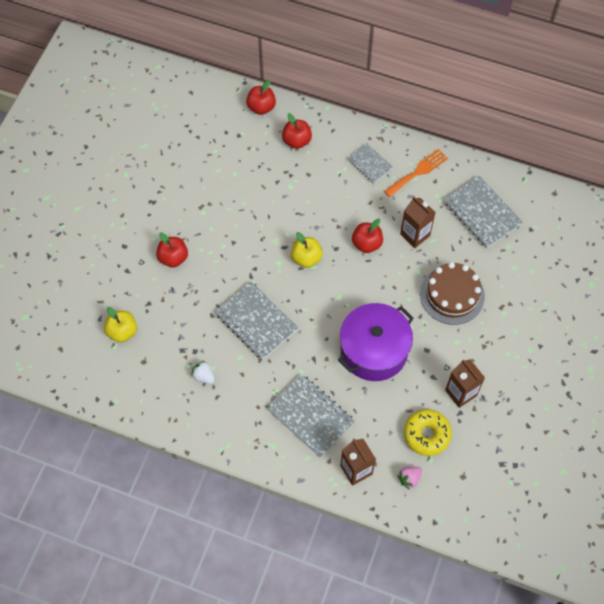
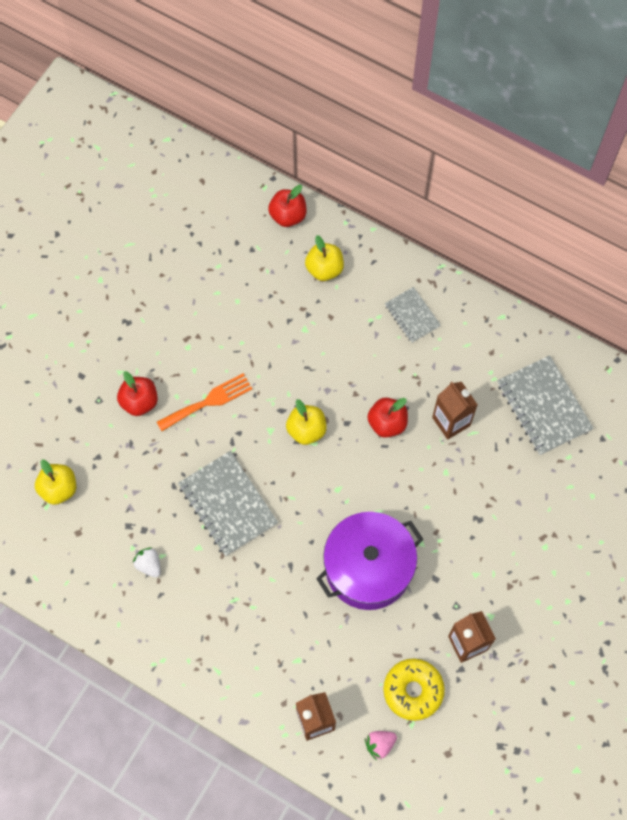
camera: 10 degrees right, 5 degrees up
grey notebook [267,374,355,458] -> none
red apple [282,113,312,149] -> yellow apple [305,235,344,281]
orange fork [384,149,448,197] -> orange fork moved to [157,373,252,431]
brown cake [420,262,485,325] -> none

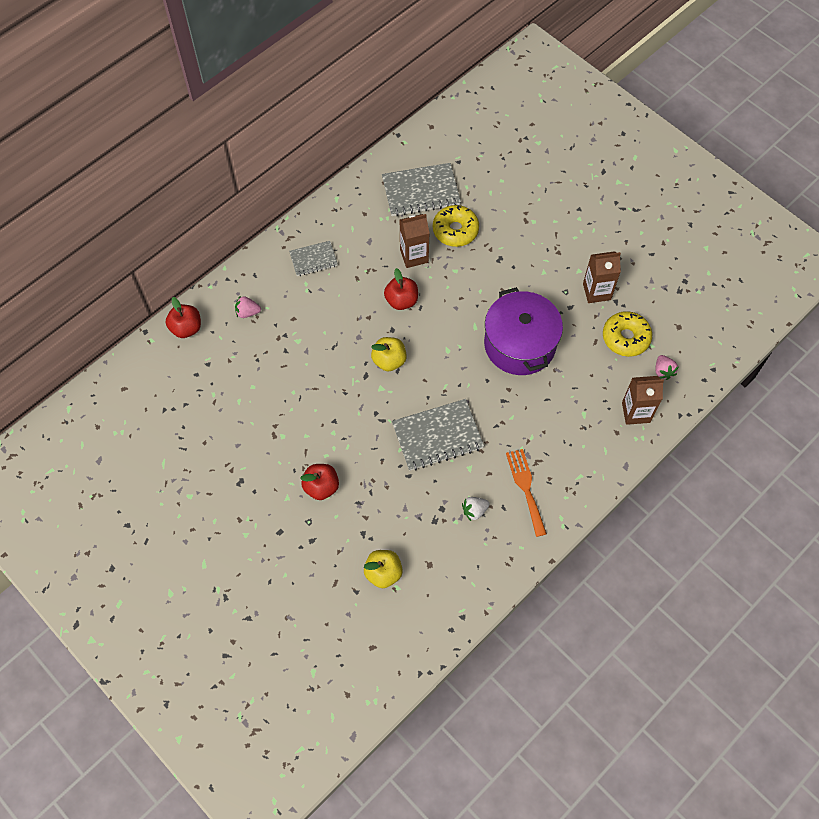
camera: 75 degrees left, 5 degrees down
orange fork [157,373,252,431] -> orange fork moved to [506,449,547,537]
yellow apple [305,235,344,281] -> pink strawberry [235,295,261,318]
none -> yellow donut [433,205,479,247]

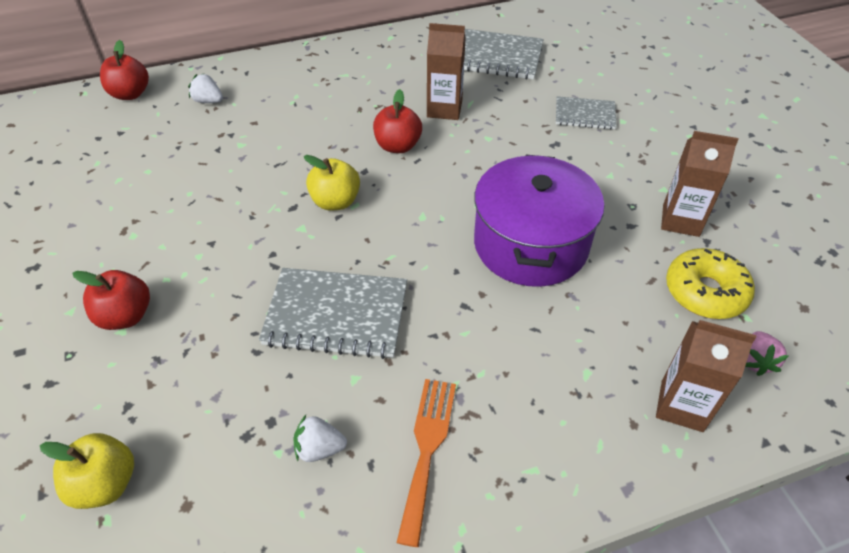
camera: 25 degrees right, 15 degrees down
pink strawberry [235,295,261,318] -> white strawberry [188,73,223,103]
grey notebook [289,241,338,276] -> grey notebook moved to [556,96,617,130]
yellow donut [433,205,479,247] -> none

